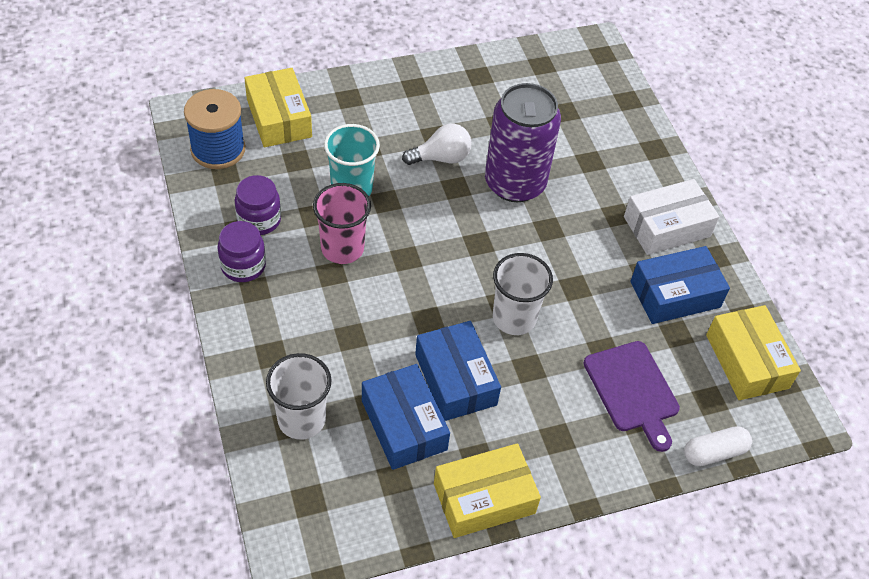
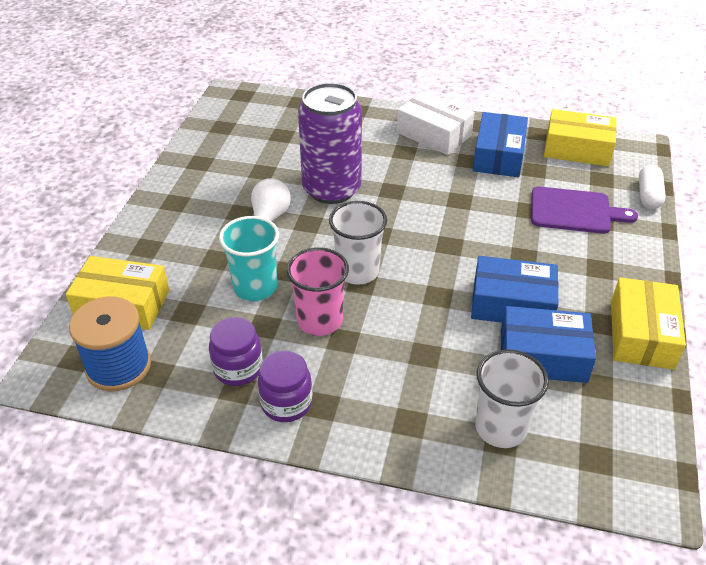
camera: 55 degrees left, 10 degrees down
white cup [493,253,553,335] -> white cup moved to [329,201,387,285]
white box [624,179,719,255] -> white box turned 60 degrees counterclockwise [397,91,475,155]

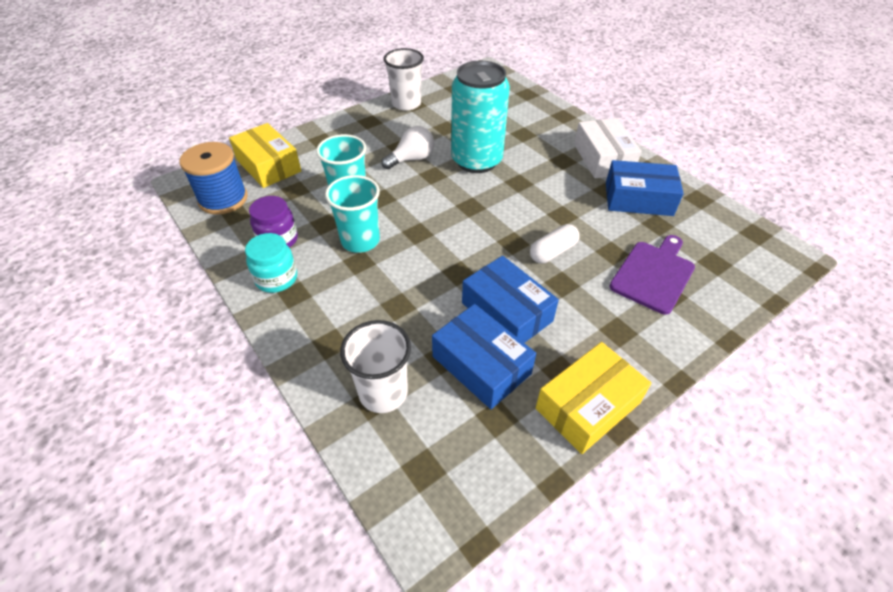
camera: 40 degrees right, 5 degrees up
purple jar [258,351,312,422] -> turquoise jar [245,233,297,293]
pink cup [286,247,349,336] -> turquoise cup [325,175,380,253]
purple can [298,83,362,204] -> turquoise can [451,61,510,173]
white cup [329,201,387,285] -> white cup moved to [384,48,424,111]
blue box [473,112,528,177] -> blue box turned 45 degrees clockwise [606,160,684,216]
purple cutting board [531,186,638,234] -> purple cutting board turned 105 degrees counterclockwise [610,235,695,315]
yellow box [544,109,617,166] -> none
white capsule [639,165,666,209] -> white capsule moved to [530,224,580,264]

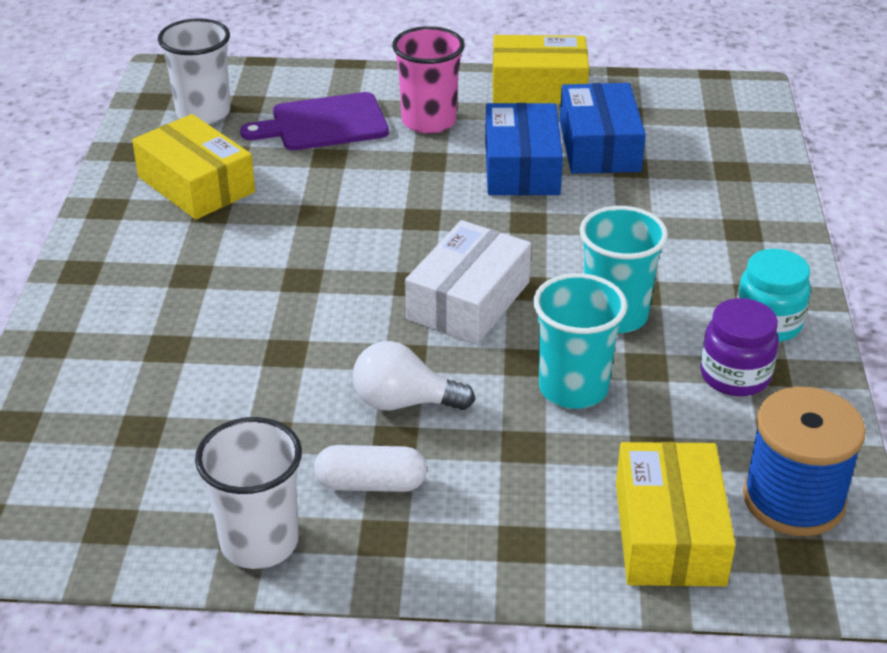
camera: 140 degrees left, 10 degrees down
white cup [340,320,411,413] -> white cup moved to [158,18,230,124]
turquoise can [451,61,510,173] -> none
white capsule [530,224,580,264] -> white capsule moved to [314,445,427,492]
white box [574,118,642,178] -> white box moved to [405,220,531,344]
blue box [606,160,684,216] -> yellow box [132,114,255,220]
none -> pink cup [392,26,465,134]

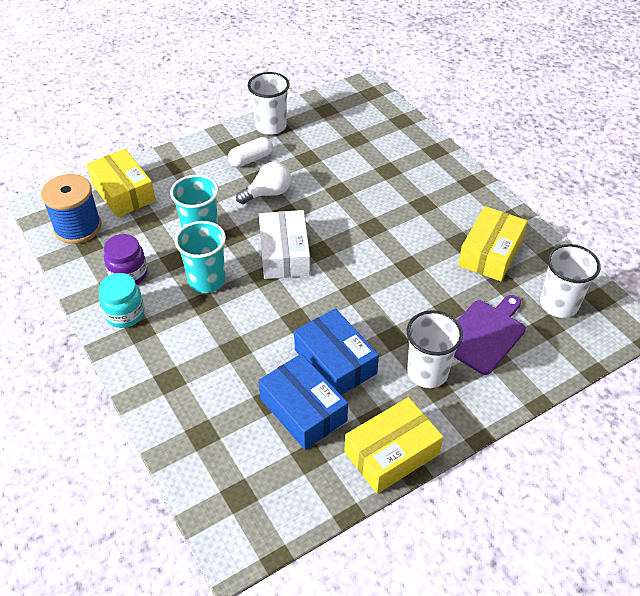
camera: 145 degrees right, 10 degrees up
yellow box [132,114,255,220] -> yellow box turned 75 degrees counterclockwise [458,206,528,281]
pink cup [392,26,465,134] -> white cup [407,310,463,388]

